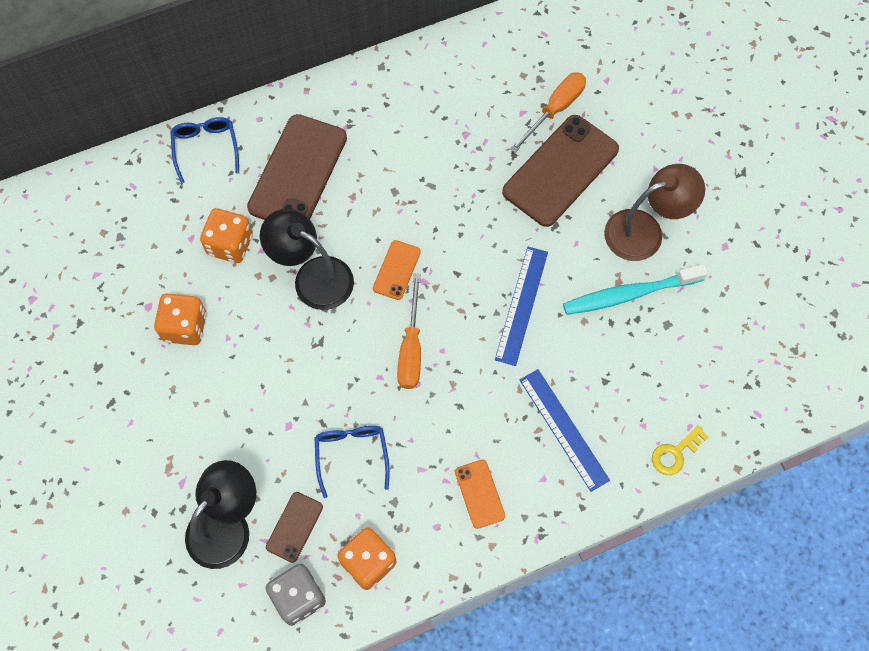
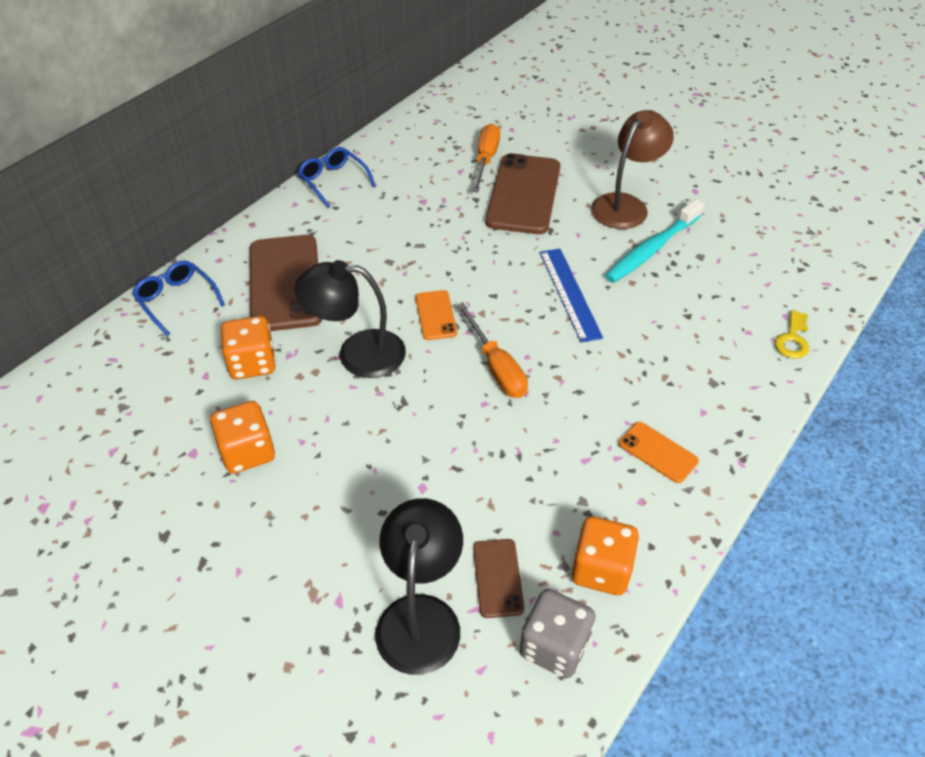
camera: 30 degrees left, 20 degrees down
blue glasses [314,426,390,498] -> blue glasses moved to [298,147,376,208]
blue ruler [520,369,610,492] -> none

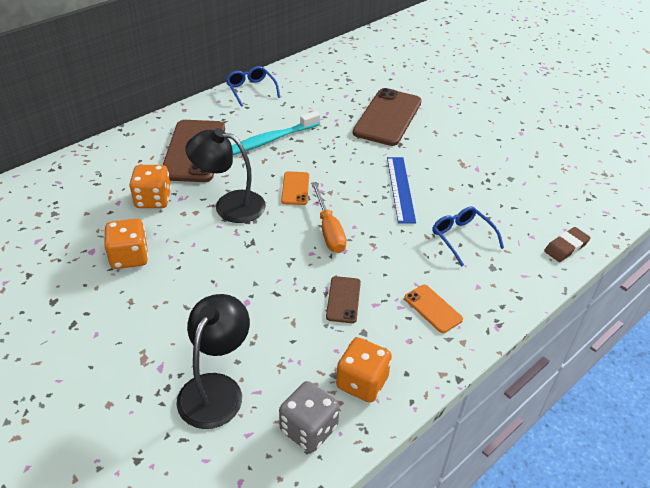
camera: 10 degrees right, 5 degrees down
blue glasses [132,260,225,336] -> blue glasses moved to [432,207,504,266]
orange screwdriver [472,124,500,192] -> none
brown phone [473,539,524,618] -> brown phone moved to [326,276,361,323]
brown lamp [591,110,674,229] -> none
turquoise toothbrush [605,199,704,283] -> turquoise toothbrush moved to [232,111,320,155]
yellow key [775,310,809,359] -> brown eraser [544,227,591,262]

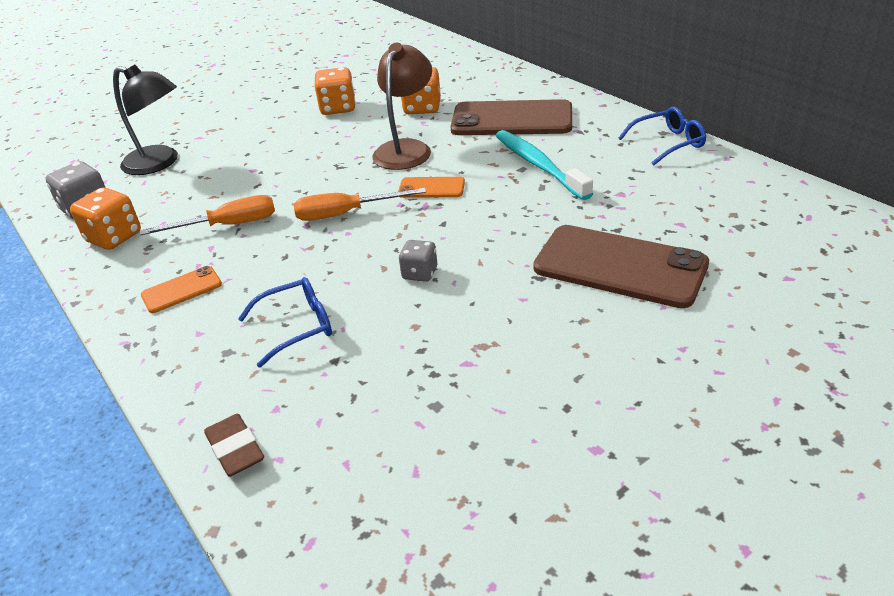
camera: 100 degrees right, 5 degrees down
black lamp [185,128,266,223] -> brown lamp [373,43,432,170]
brown phone [326,276,361,323] -> orange screwdriver [140,195,275,235]
blue ruler [387,157,416,224] -> grey dice [399,240,437,282]

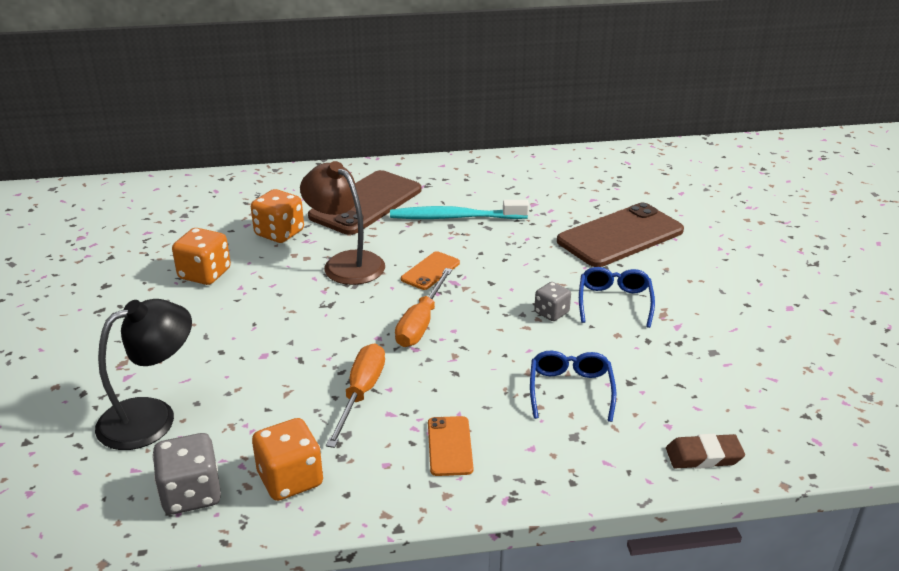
camera: 65 degrees left, 5 degrees down
blue glasses [618,107,706,166] -> blue glasses moved to [579,267,655,328]

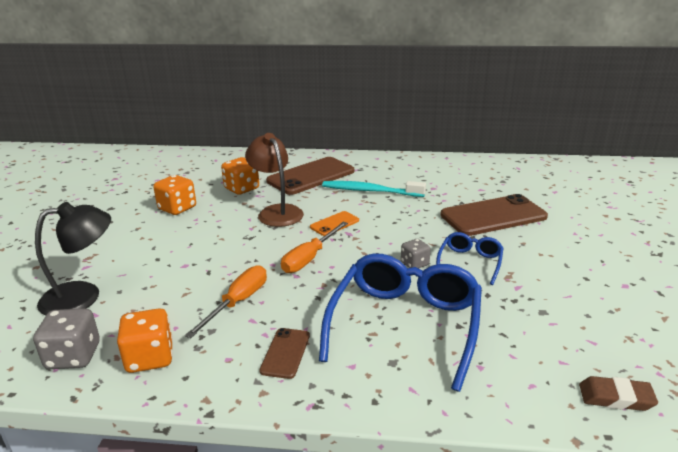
camera: 15 degrees right, 5 degrees down
orange phone [428,416,473,476] -> brown phone [259,328,310,379]
blue glasses [530,350,616,422] -> blue glasses [319,253,482,392], size x2.00
brown eraser [666,434,745,469] -> brown eraser moved to [579,376,658,411]

